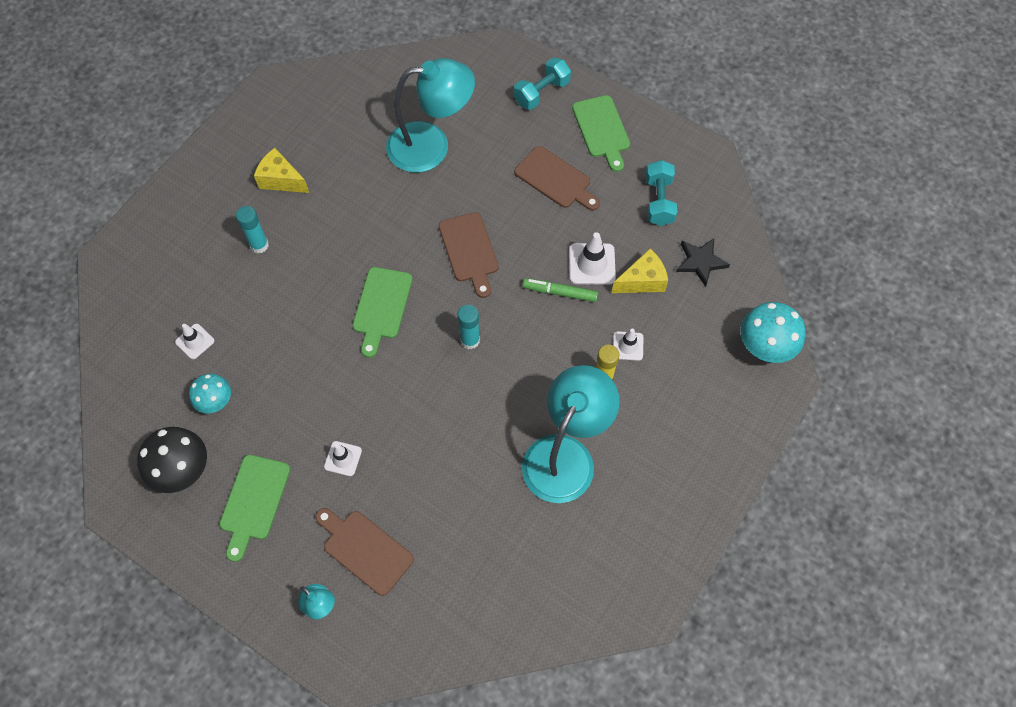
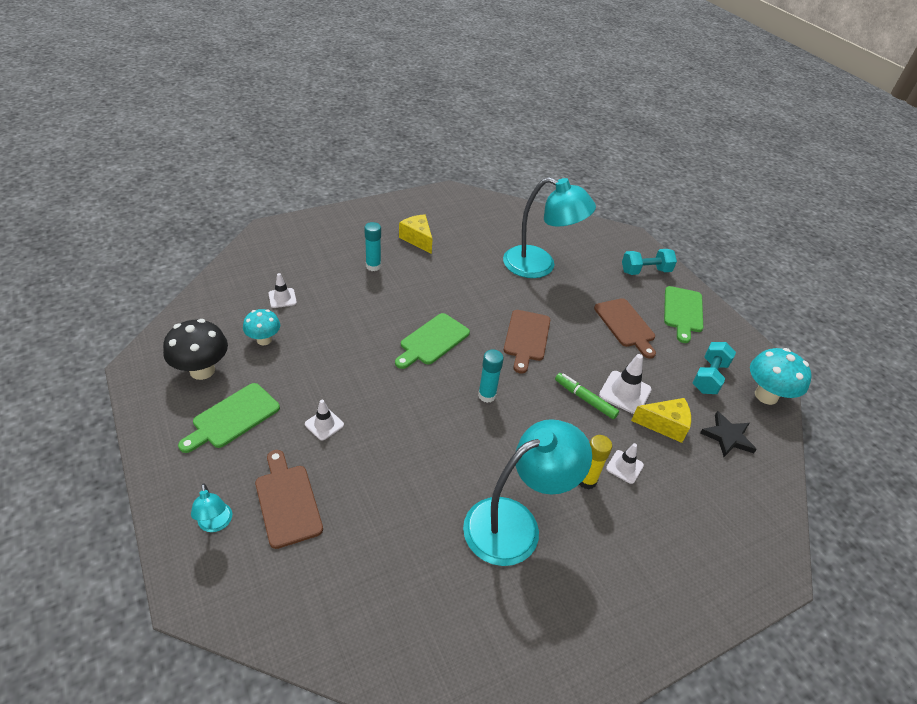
camera: 25 degrees right, 20 degrees down
turquoise mushroom [741,302,806,363] -> turquoise mushroom moved to [750,348,812,405]

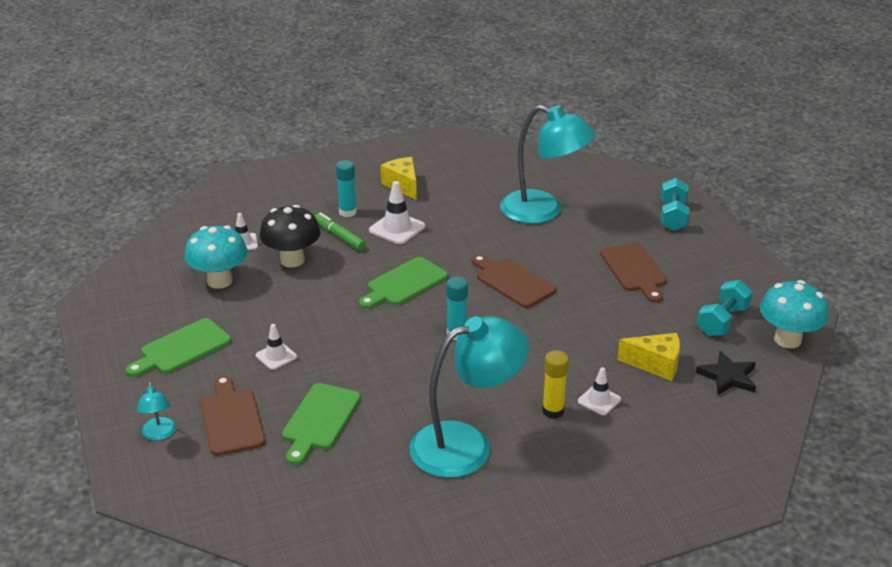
camera: 10 degrees right, 10 degrees down
black mushroom [163,319,228,380] -> black mushroom moved to [260,205,320,268]
turquoise mushroom [243,309,280,345] -> turquoise mushroom [185,225,248,289], size x1.57
brown cutting board [504,310,550,374] -> brown cutting board turned 120 degrees clockwise [471,254,556,308]
green marker [555,373,619,419] -> green marker moved to [315,213,366,250]
white traffic cone [599,354,651,414] -> white traffic cone moved to [369,181,425,244]
turquoise dumbbell [622,249,677,275] -> turquoise dumbbell turned 75 degrees counterclockwise [661,178,690,231]
green cutting board [664,286,703,343] -> green cutting board moved to [282,383,361,465]

